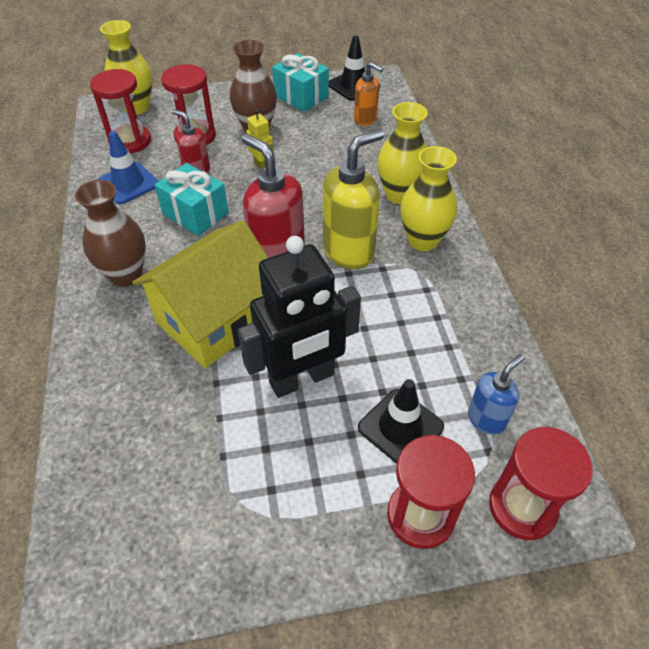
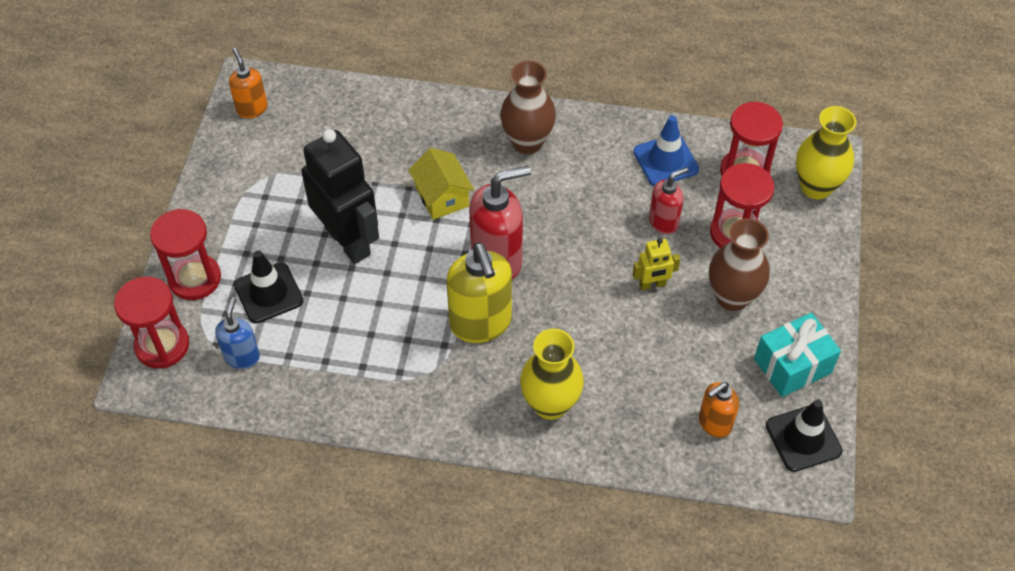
camera: 110 degrees right, 5 degrees up
yellow house [132,220,268,368] -> yellow house [408,148,474,220], size x0.53
turquoise gift [155,163,229,236] -> none
black robot [238,236,361,398] -> black robot turned 150 degrees clockwise [301,129,379,264]
yellow vase [400,146,457,251] -> none
blue soap dispenser [468,354,524,435] -> blue soap dispenser turned 150 degrees counterclockwise [215,297,260,369]
none -> orange soap dispenser [229,48,268,118]

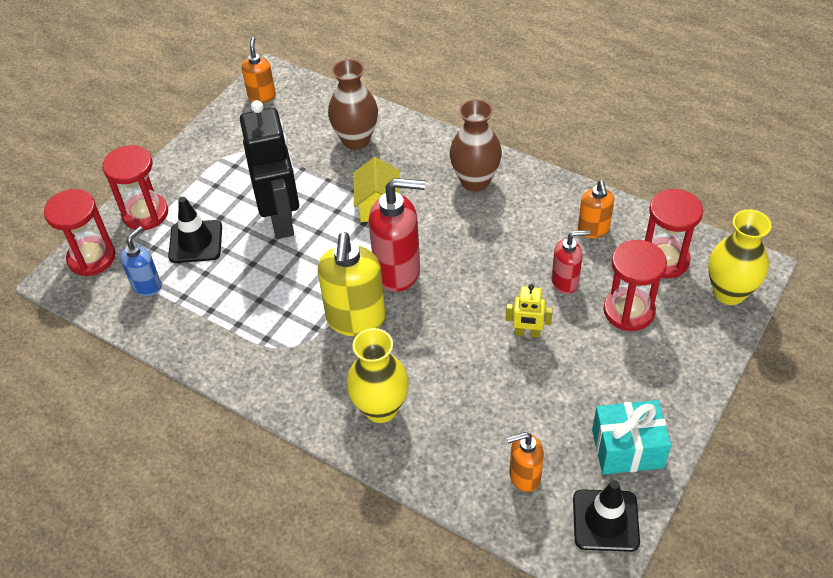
camera: 25 degrees right, 5 degrees down
blue traffic cone [633,115,699,186] -> orange soap dispenser [578,180,614,238]
brown vase [709,218,770,311] -> brown vase moved to [328,59,378,150]

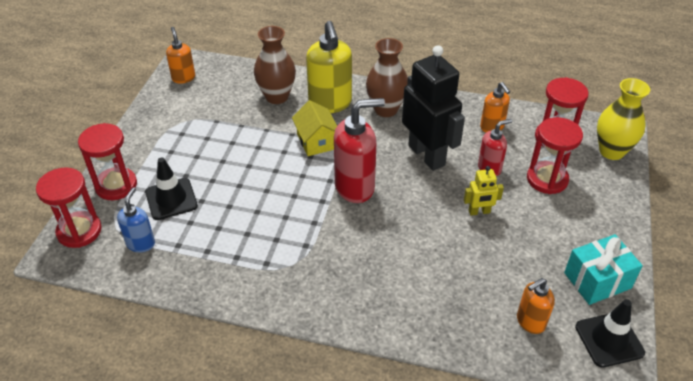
camera: 20 degrees left, 5 degrees down
black robot [240,100,299,239] -> black robot moved to [402,45,465,171]
yellow soap dispenser [318,232,386,336] -> yellow soap dispenser moved to [306,21,352,113]
yellow vase [347,328,409,423] -> none

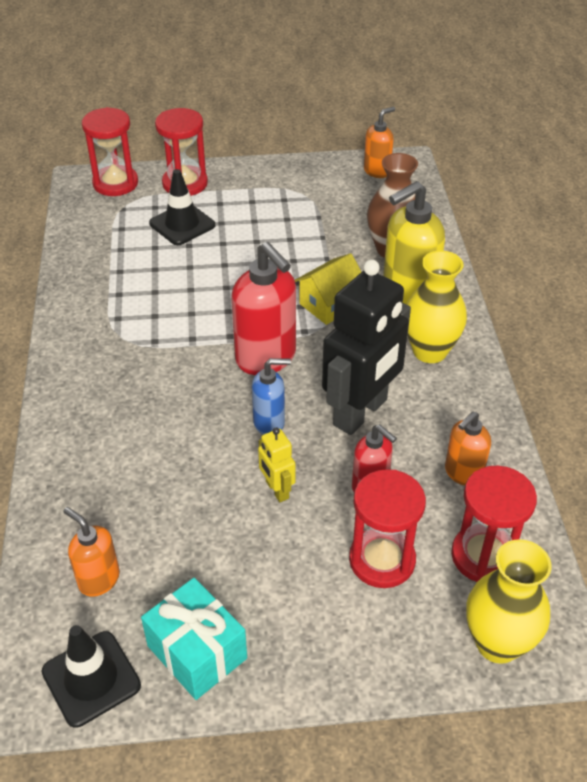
camera: 70 degrees right, 0 degrees up
blue soap dispenser [117,187,155,253] -> blue soap dispenser moved to [252,358,291,435]
brown vase [366,38,408,117] -> yellow vase [407,251,467,363]

